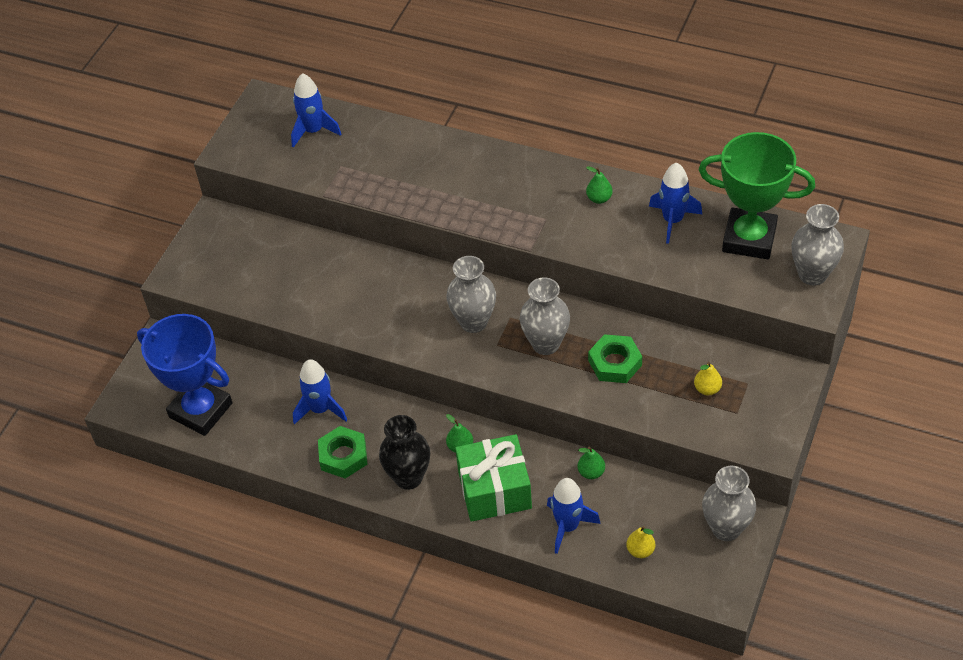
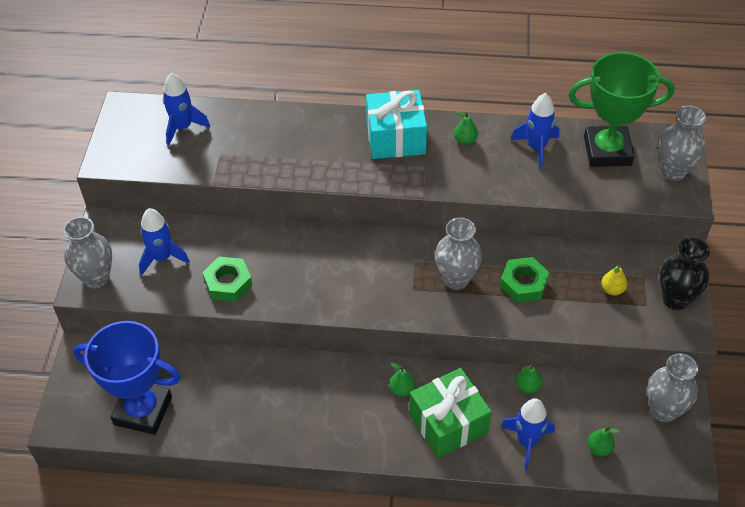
camera: 20 degrees left, 0 degrees up
blue rocket [293,359,347,425] -> blue rocket moved to [139,208,190,276]
green nut [318,426,368,479] -> green nut moved to [202,257,252,301]
black vase [379,415,430,490] -> black vase moved to [659,238,710,310]
grey vase [446,256,496,333] -> grey vase moved to [63,217,112,288]
yellow pear [626,526,655,558] -> green pear [588,427,620,456]
none -> turquoise gift [366,90,427,159]

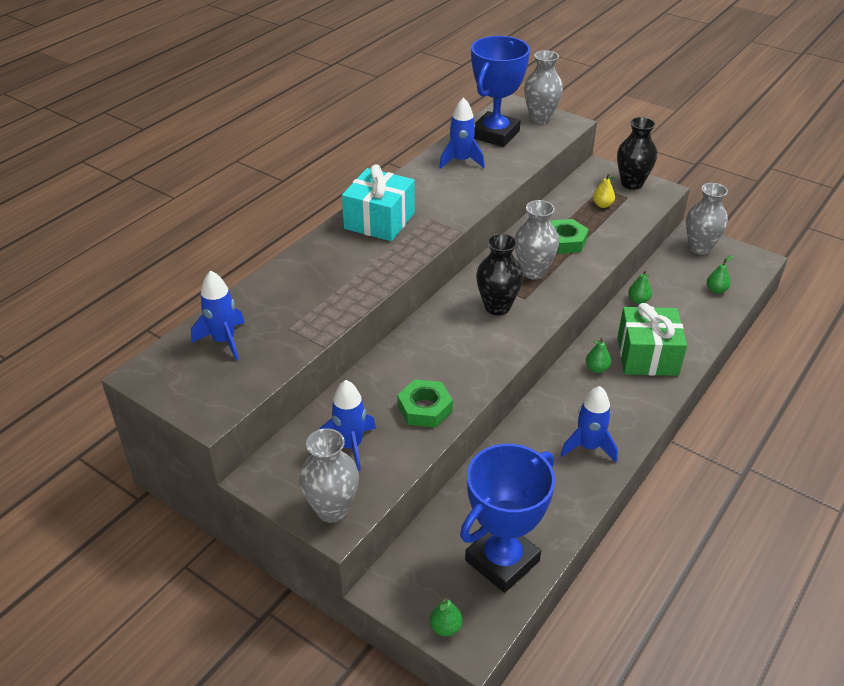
camera: 60 degrees left, 10 degrees down
green pear [454,112,478,145] -> green pear moved to [430,598,463,636]
blue rocket [501,398,555,470] -> blue rocket moved to [561,386,618,462]
green trophy [569,52,675,167] -> blue trophy [471,36,530,147]
none -> black vase [476,233,523,315]

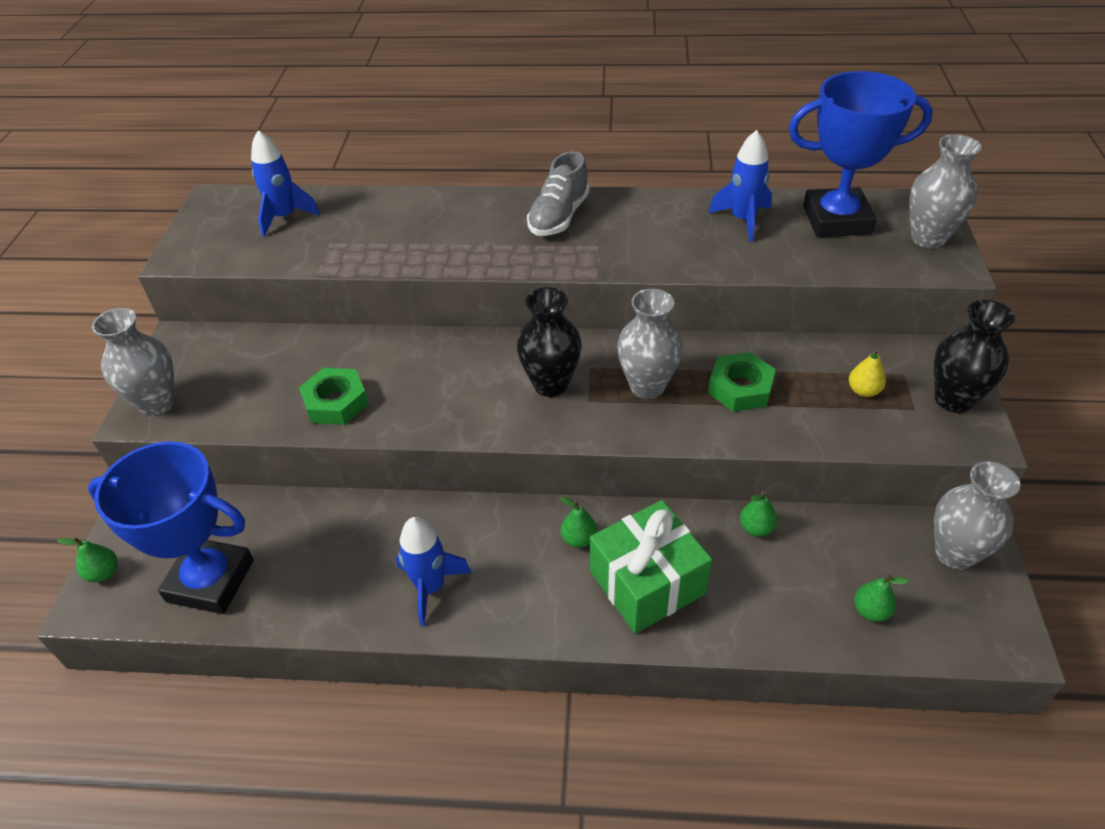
camera: 60 degrees right, 5 degrees up
blue rocket [320,380,376,471] -> none
turquoise gift [342,164,415,241] -> grey shoe [527,151,589,236]

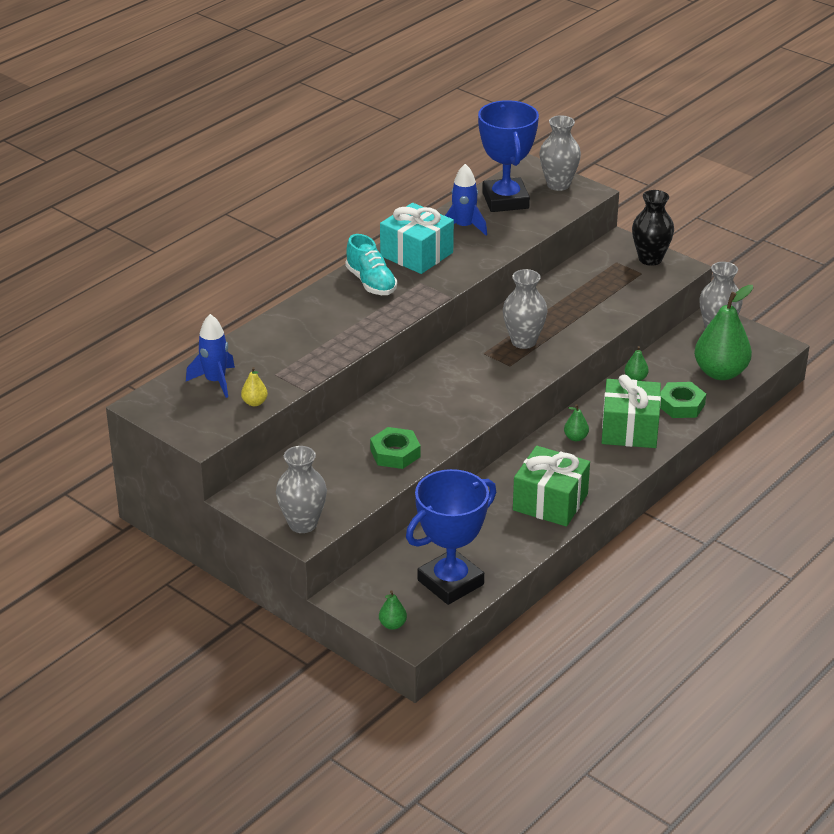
camera: 55 degrees left, 10 degrees down
blue rocket [396,517,472,626] -> green gift [513,446,590,527]
black vase [517,287,582,397] -> none
grey shoe [527,151,589,236] -> turquoise shoe [346,234,397,295]
green nut [708,352,776,412] -> green nut moved to [660,382,706,418]
blue trophy [788,71,933,237] -> blue trophy turned 45 degrees counterclockwise [478,100,539,212]
yellow pear [849,349,886,397] -> yellow pear moved to [241,367,268,406]
green pear [854,575,909,622] -> green pear [694,285,753,380], size x2.36
none -> turquoise gift [380,203,454,274]

